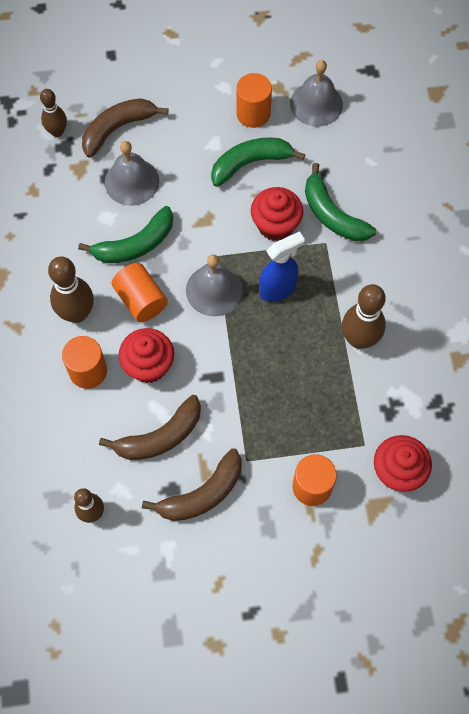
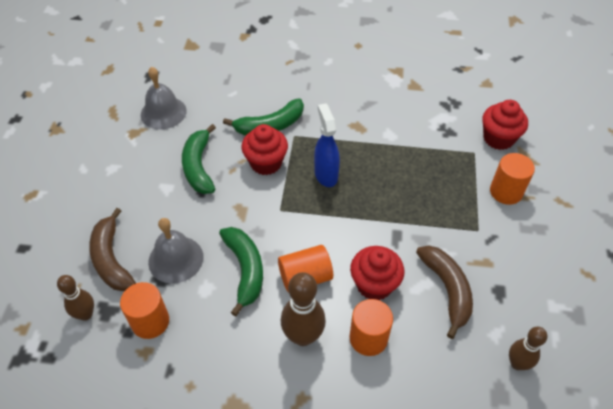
camera: 75 degrees left, 15 degrees down
brown banana [142,448,241,521] -> none
grey bell [186,254,243,316] -> none
orange cylinder [236,73,272,128] -> orange cylinder moved to [120,282,169,339]
brown bowling pin [342,284,386,349] -> none

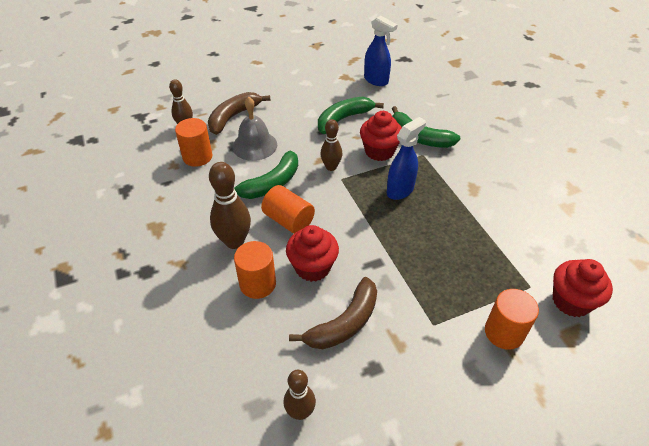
camera: 60 degrees right, 5 degrees down
grey bell [141,67,187,130] -> blue spray bottle [364,16,397,86]
none -> brown bowling pin [320,119,342,171]

